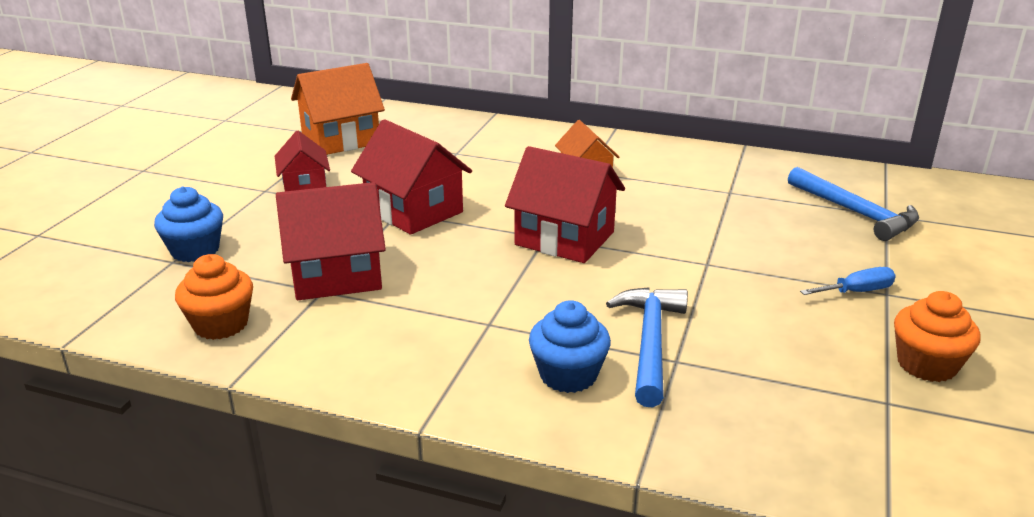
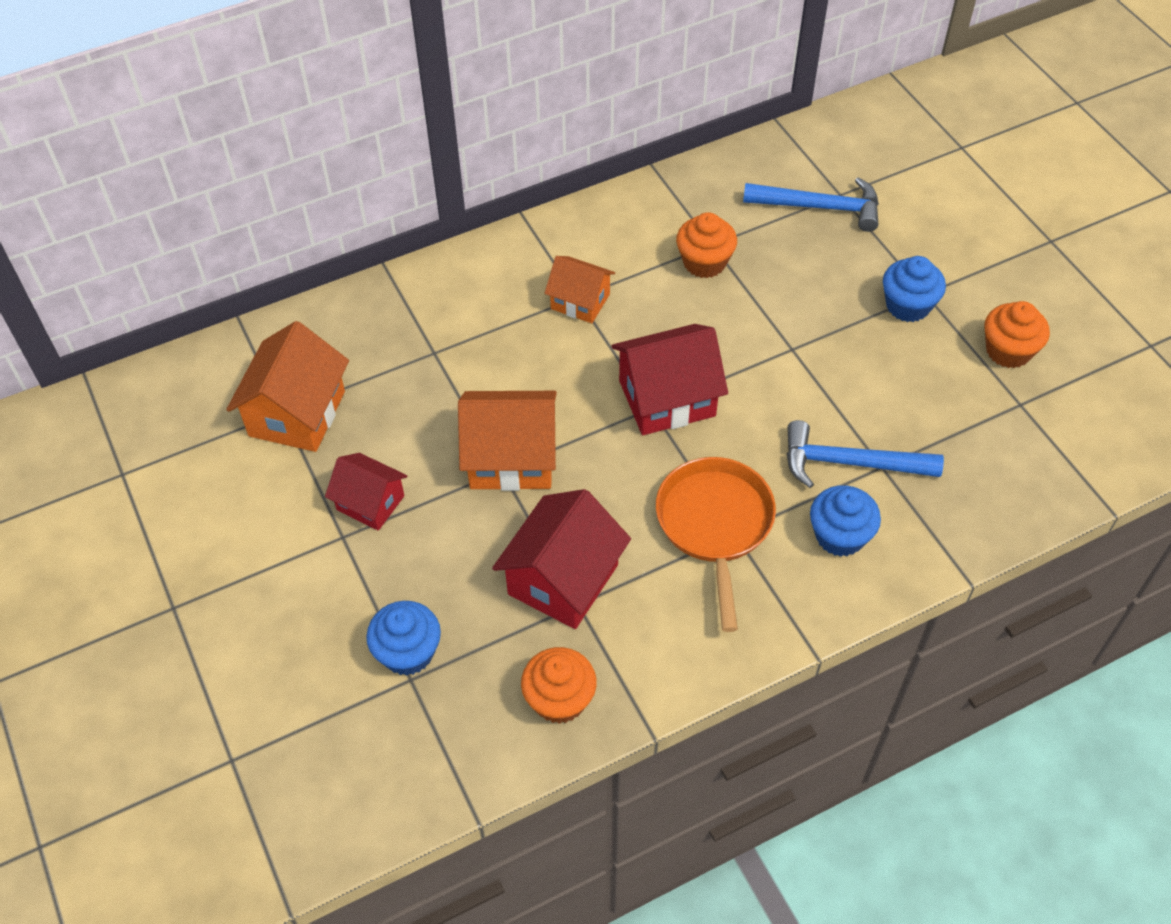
camera: 45 degrees left, 25 degrees up
red house [351,119,472,235] -> orange house [458,391,557,491]
blue hammer [606,287,688,408] -> blue hammer turned 45 degrees counterclockwise [787,420,944,488]
blue screwdriver [800,267,896,295] -> blue cupcake [883,256,946,322]
none -> orange pan [656,457,776,632]
none -> orange cupcake [676,212,737,278]

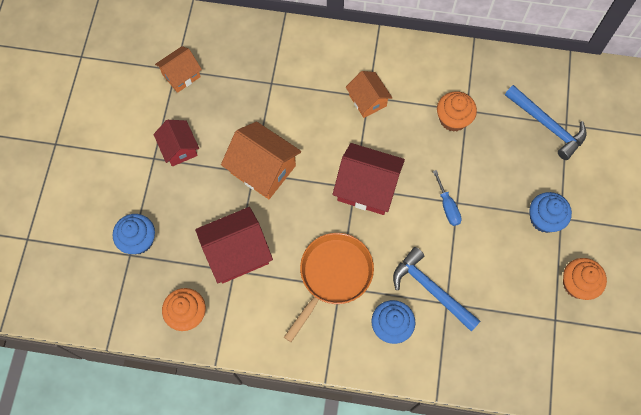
camera: 35 degrees right, 15 degrees up
orange house [226,321,349,452] -> orange house [155,46,202,93], size x0.62
none -> blue screwdriver [433,170,462,226]

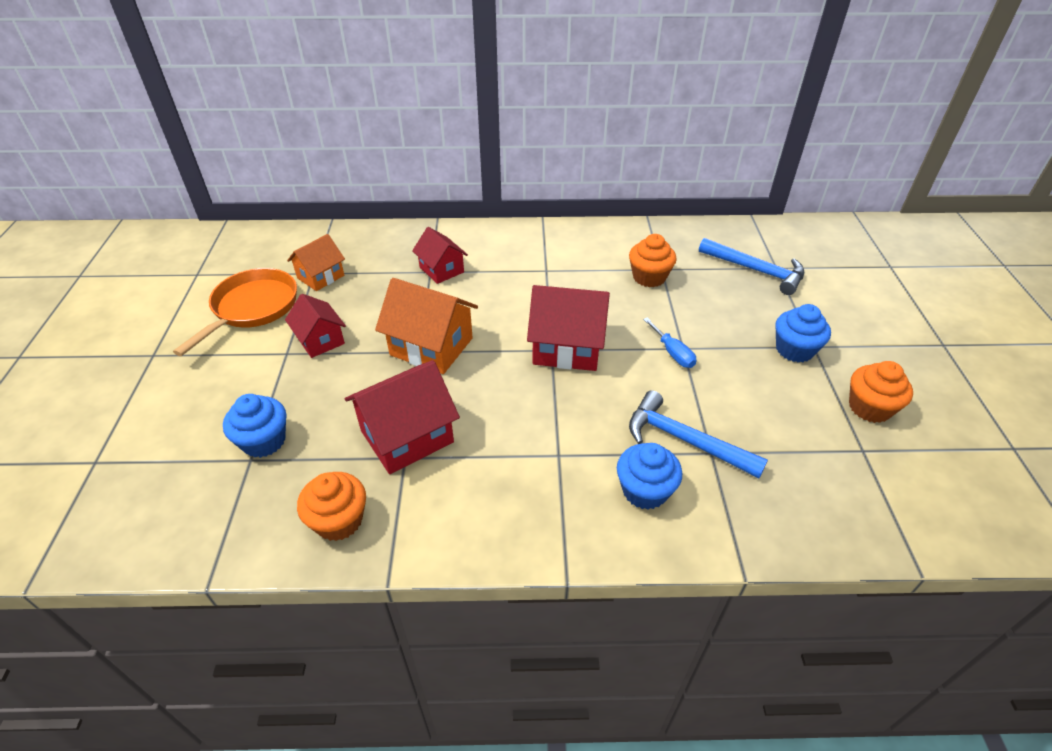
camera: 10 degrees left, 25 degrees down
orange pan [284,233,374,342] -> orange pan moved to [173,268,297,356]
orange house [346,71,392,118] -> none
none -> red house [412,227,468,284]

